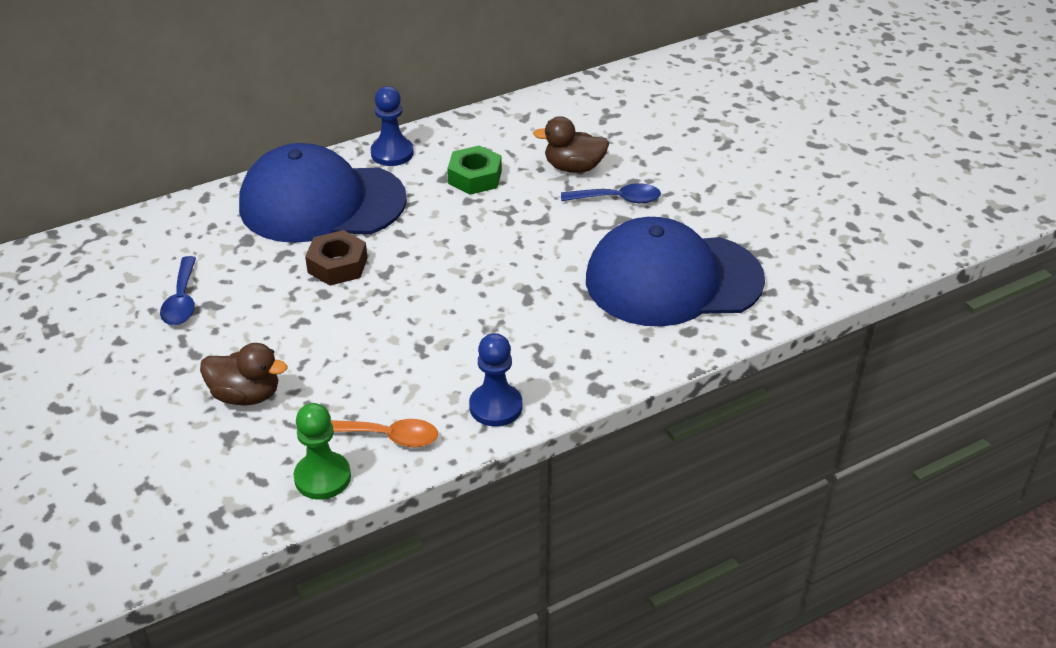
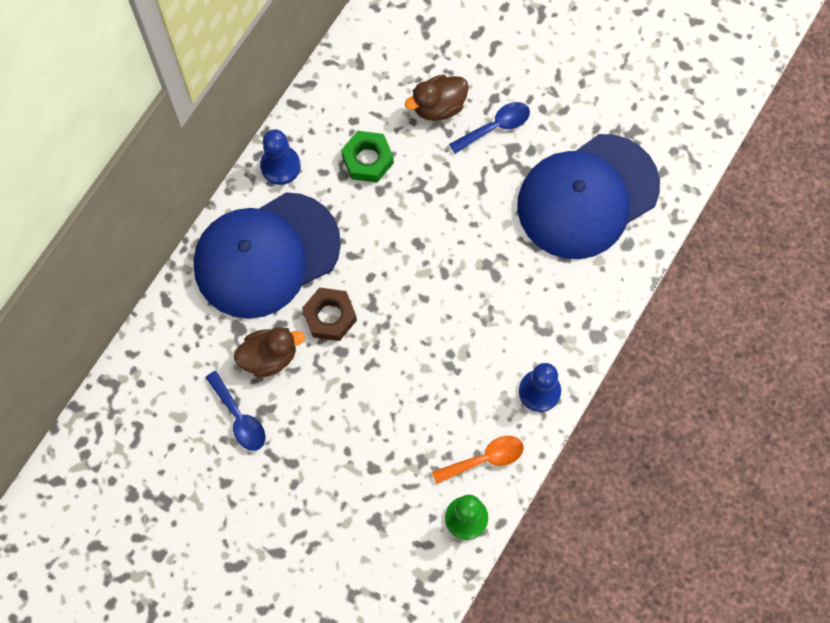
camera: 30 degrees left, 30 degrees up
brown duck [200,343,288,406] -> brown duck moved to [234,327,305,377]

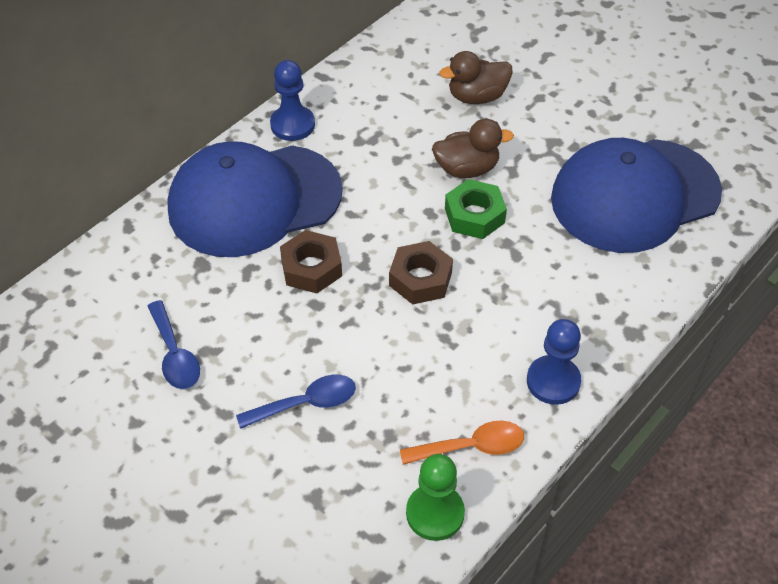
camera: 10 degrees right, 20 degrees down
brown duck [234,327,305,377] -> brown duck moved to [432,119,514,178]
green nut [341,131,394,183] -> green nut moved to [445,179,507,239]
blue spoon [449,102,530,154] -> blue spoon moved to [236,375,356,429]
none -> brown nut [389,241,453,305]

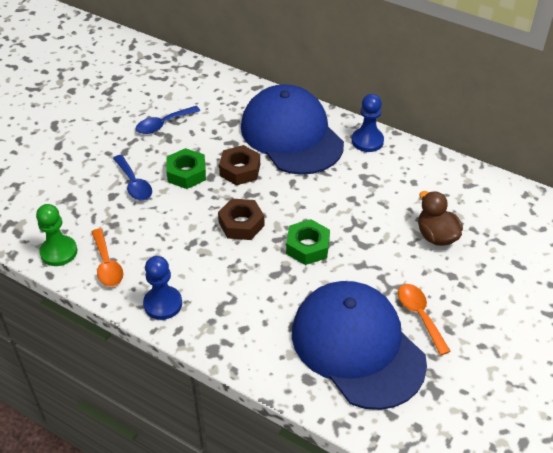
camera: 80 degrees right, 5 degrees down
brown duck [432,119,514,178] -> none
none -> green nut [166,148,206,189]
none -> orange spoon [398,284,451,356]

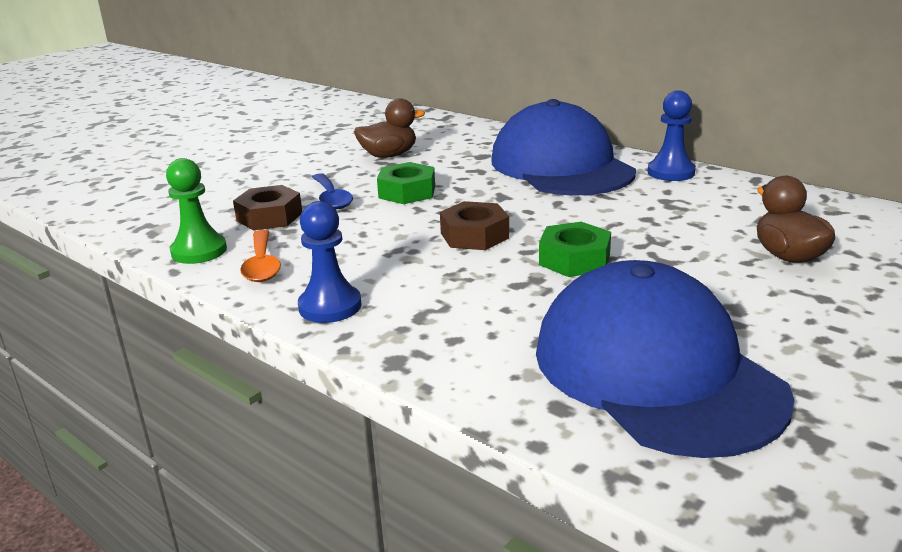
camera: 10 degrees right, 20 degrees down
blue spoon [136,106,200,134] -> brown duck [354,98,425,158]
brown nut [219,145,260,185] -> brown nut moved to [233,185,302,230]
orange spoon [398,284,451,356] -> none

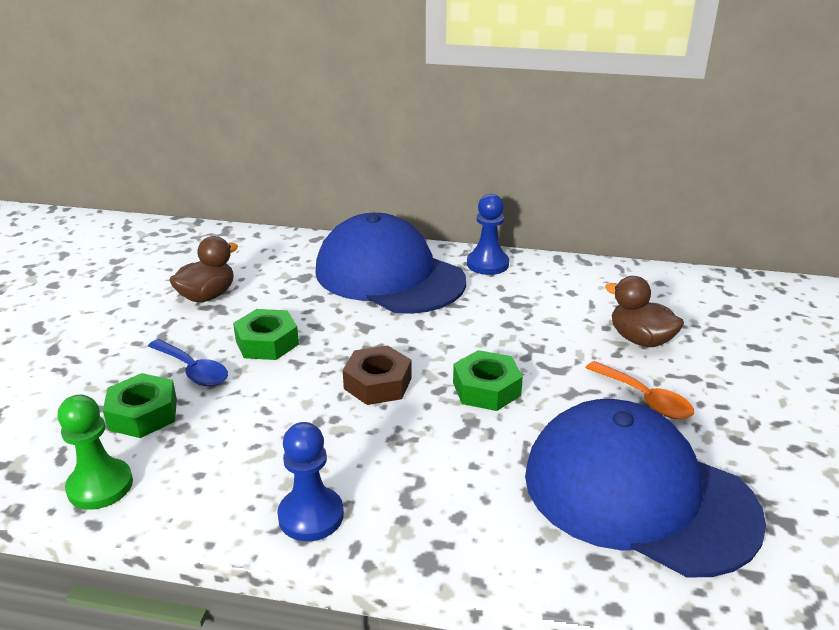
camera: 30 degrees left, 5 degrees up
brown nut [233,185,302,230] -> green nut [103,373,177,438]
orange spoon [240,230,281,282] -> orange spoon moved to [586,361,694,419]

